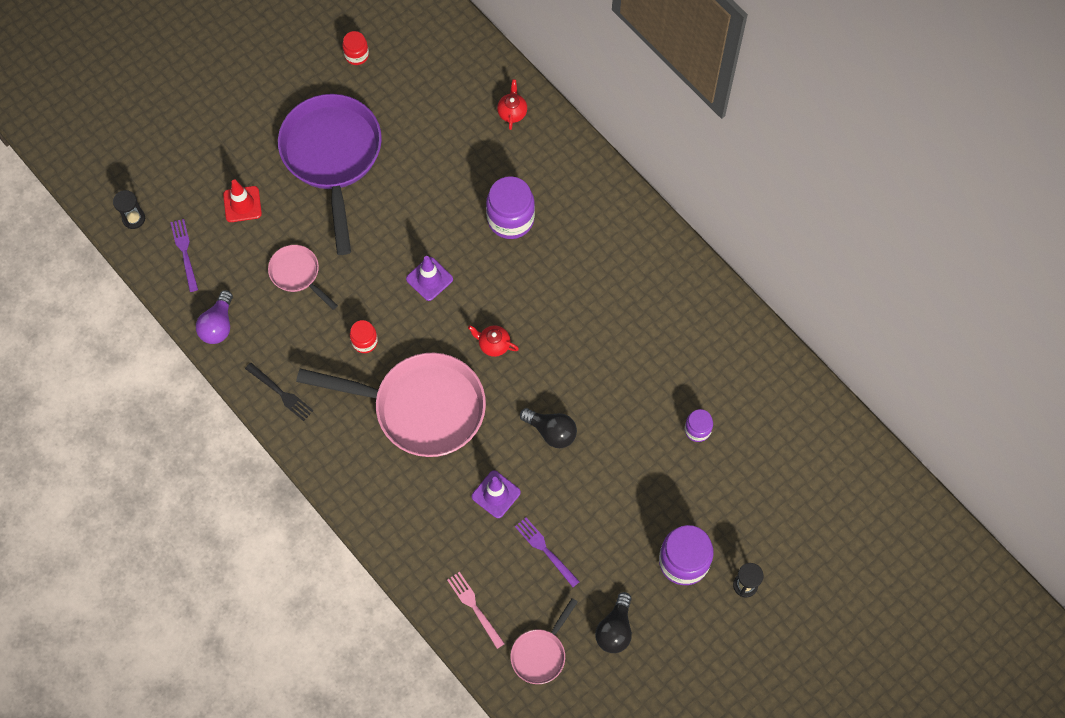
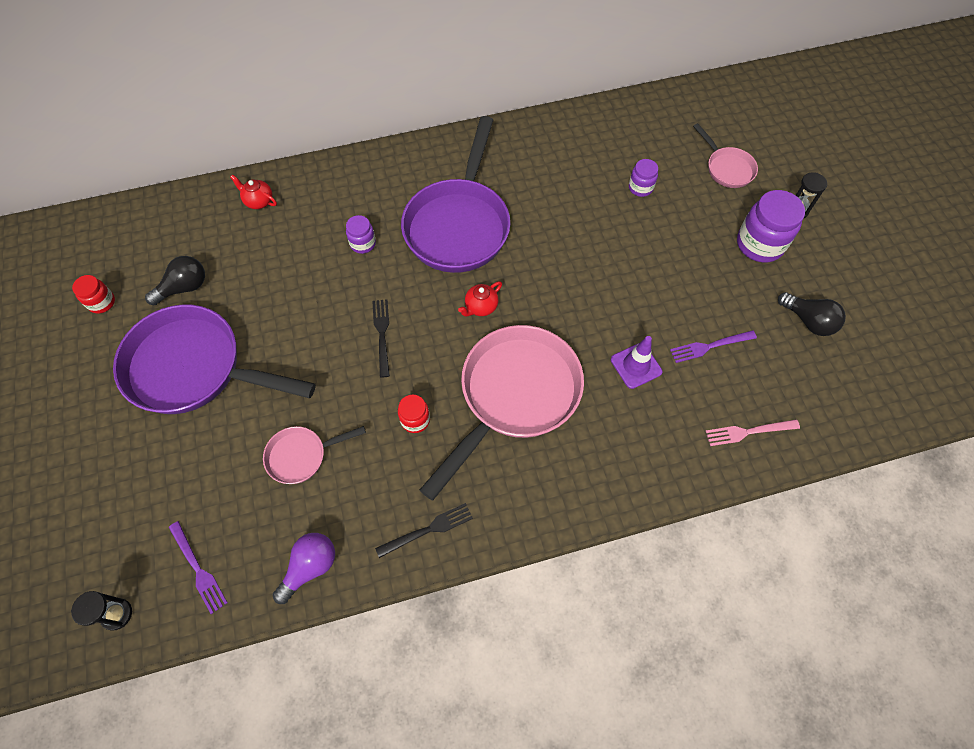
camera: 65 degrees left, 5 degrees down
purple fork [170,219,198,292] -> purple fork turned 135 degrees counterclockwise [169,521,228,614]
purple light bulb [196,290,233,344] -> purple light bulb turned 90 degrees counterclockwise [273,533,335,604]
red traffic cone [223,179,262,222] -> none
purple traffic cone [406,256,453,301] -> black fork [372,299,390,377]
purple jar [486,176,535,239] -> purple jar [346,215,376,254], size x0.54
pink pan [510,598,578,684] -> pink pan moved to [693,123,758,188]
black light bulb [520,408,577,448] -> black light bulb moved to [145,256,205,305]
none -> purple pan [401,116,510,273]

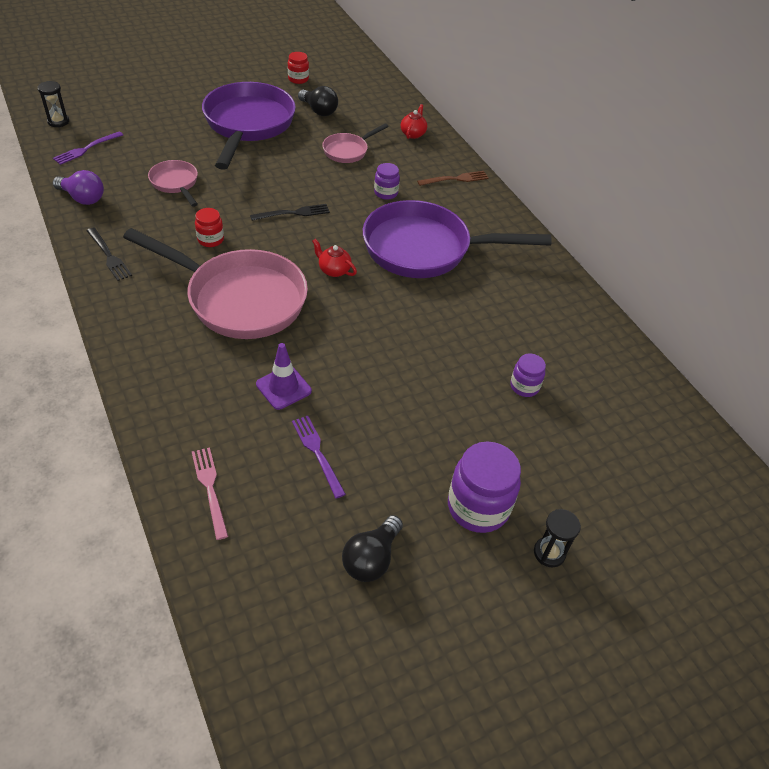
camera: 75 degrees right, 15 degrees down
pink pan [693,123,758,188] -> pink pan moved to [322,123,389,163]
none -> brown fork [417,171,489,186]

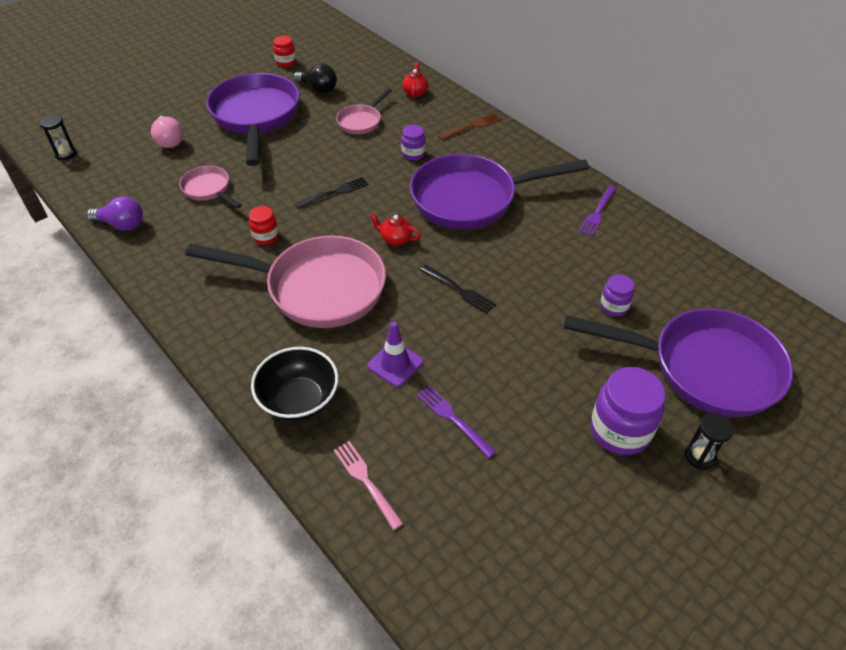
camera: 10 degrees left, 0 degrees up
purple fork [53,131,123,165] -> purple fork moved to [578,185,617,237]
black fork [87,228,132,281] -> black fork moved to [420,265,496,314]
black light bulb [342,515,403,582] -> none
none -> pink light bulb [151,116,183,148]
none -> black bowl [251,347,338,422]
none -> purple pan [564,308,793,417]

